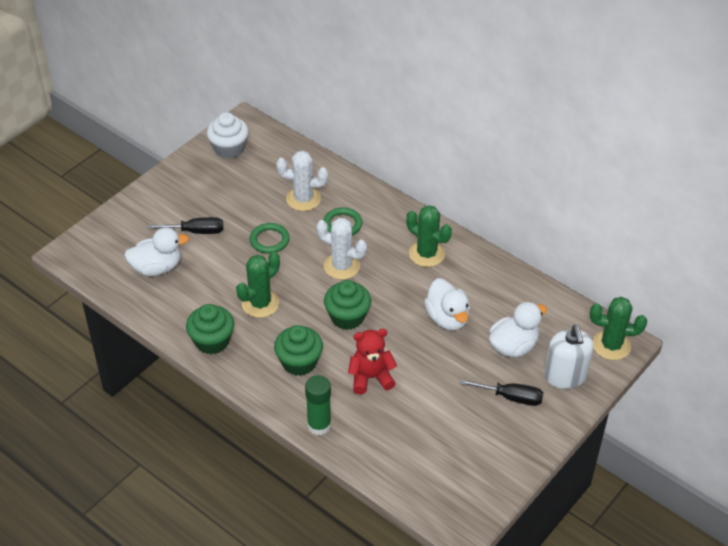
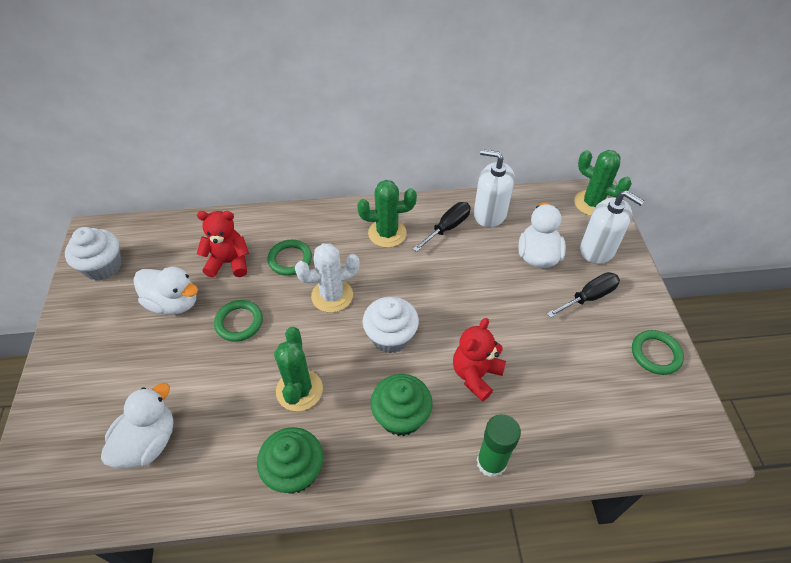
camera: 45 degrees left, 5 degrees up
black screwdriver [148,217,223,234] -> black screwdriver moved to [413,202,471,252]
white cactus [276,151,328,211] -> red teddy bear [197,211,249,277]
green cupcake [324,280,371,330] -> white cupcake [363,297,419,353]
white duck [424,278,470,330] -> white duck moved to [133,267,198,315]
green cactus [590,297,647,360] -> green cactus turned 75 degrees clockwise [574,150,632,216]
none -> white soap dispenser [474,149,515,227]
none -> green ring [632,330,684,375]

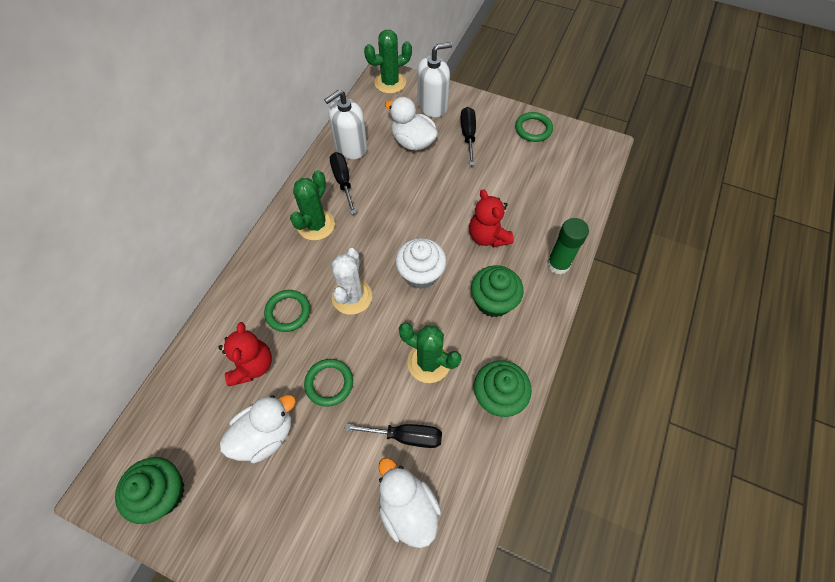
camera: 60 degrees left, 10 degrees up
white cupcake [65,227,121,281] -> green cupcake [115,457,185,524]
red teddy bear [197,211,249,277] -> red teddy bear turned 150 degrees clockwise [219,322,272,387]
none -> black screwdriver [344,424,442,448]

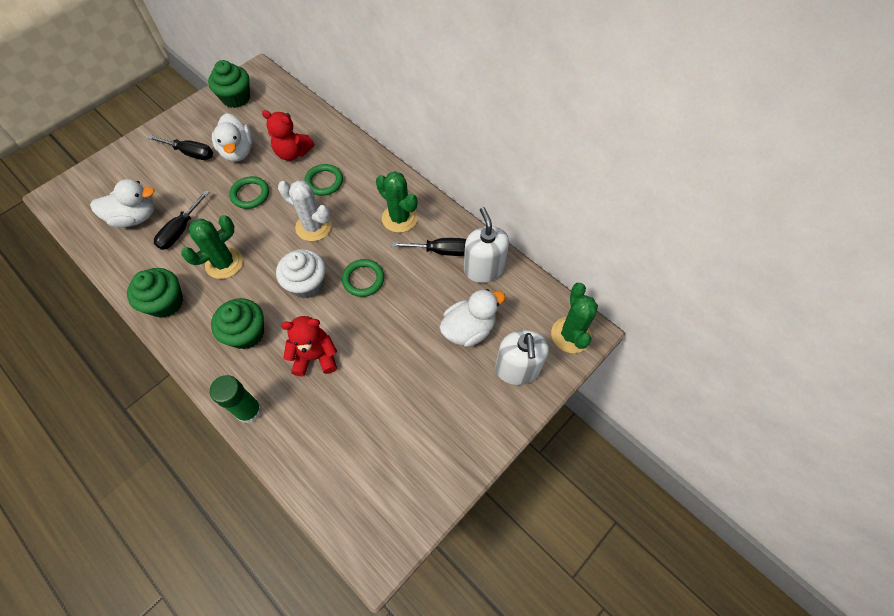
camera: 110 degrees right, 0 degrees up
black screwdriver [461,107,476,165] -> black screwdriver moved to [147,135,213,160]
green ring [515,112,553,142] -> green ring moved to [342,259,384,297]

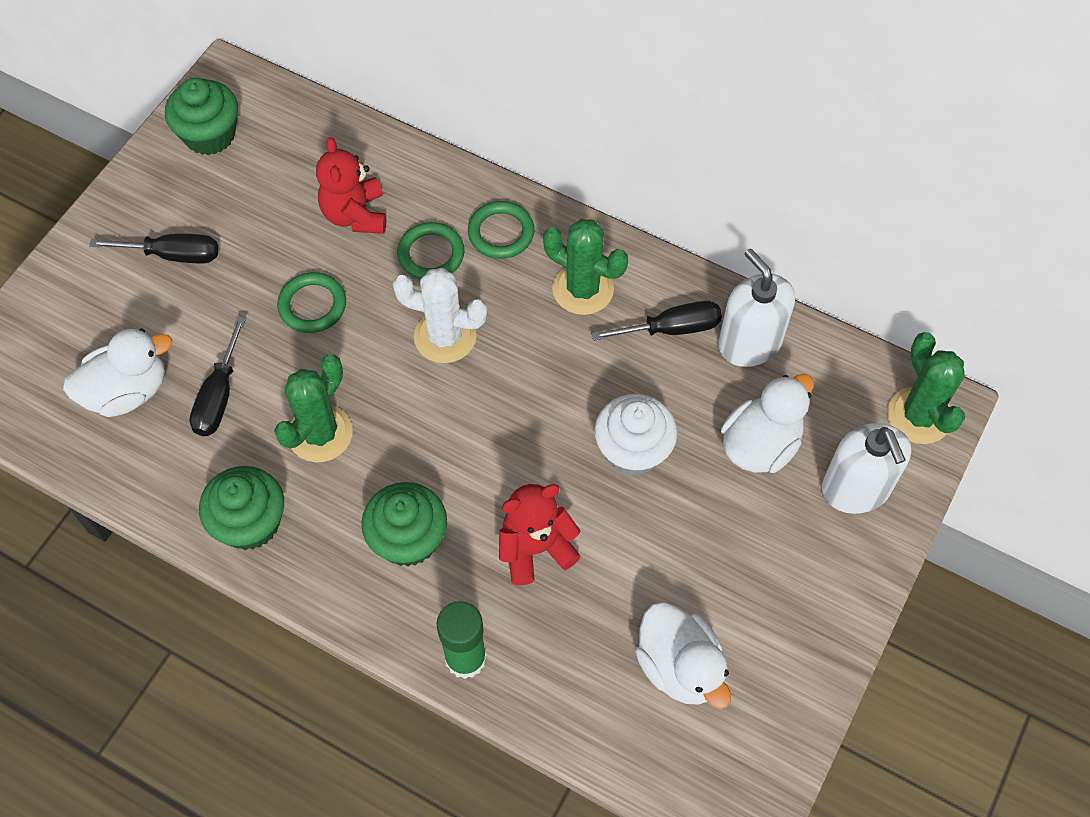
camera: 15 degrees left, 0 degrees up
white duck [212,113,253,162] -> white duck moved to [635,602,731,709]
red teddy bear [262,110,314,161] -> red teddy bear turned 75 degrees clockwise [316,137,387,234]
white cupcake [276,249,326,298] -> white cupcake moved to [594,394,677,476]
green ring [342,259,384,297] -> green ring moved to [468,201,535,259]

